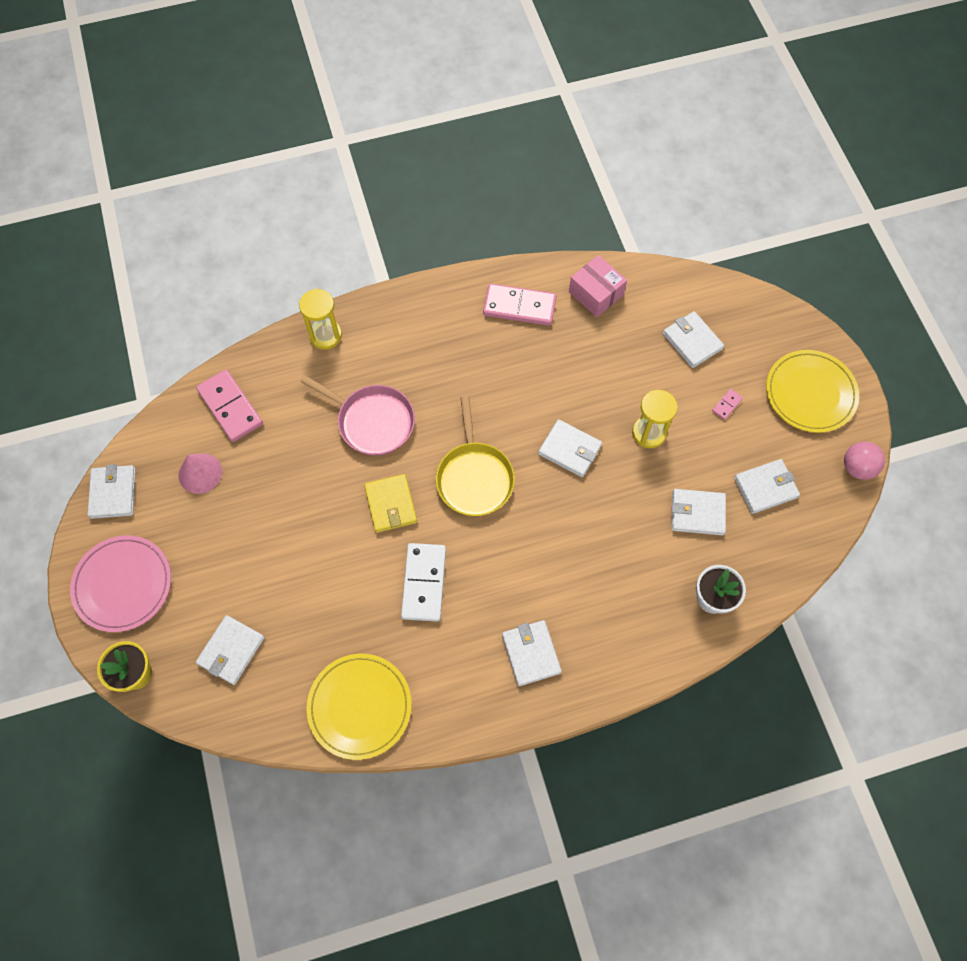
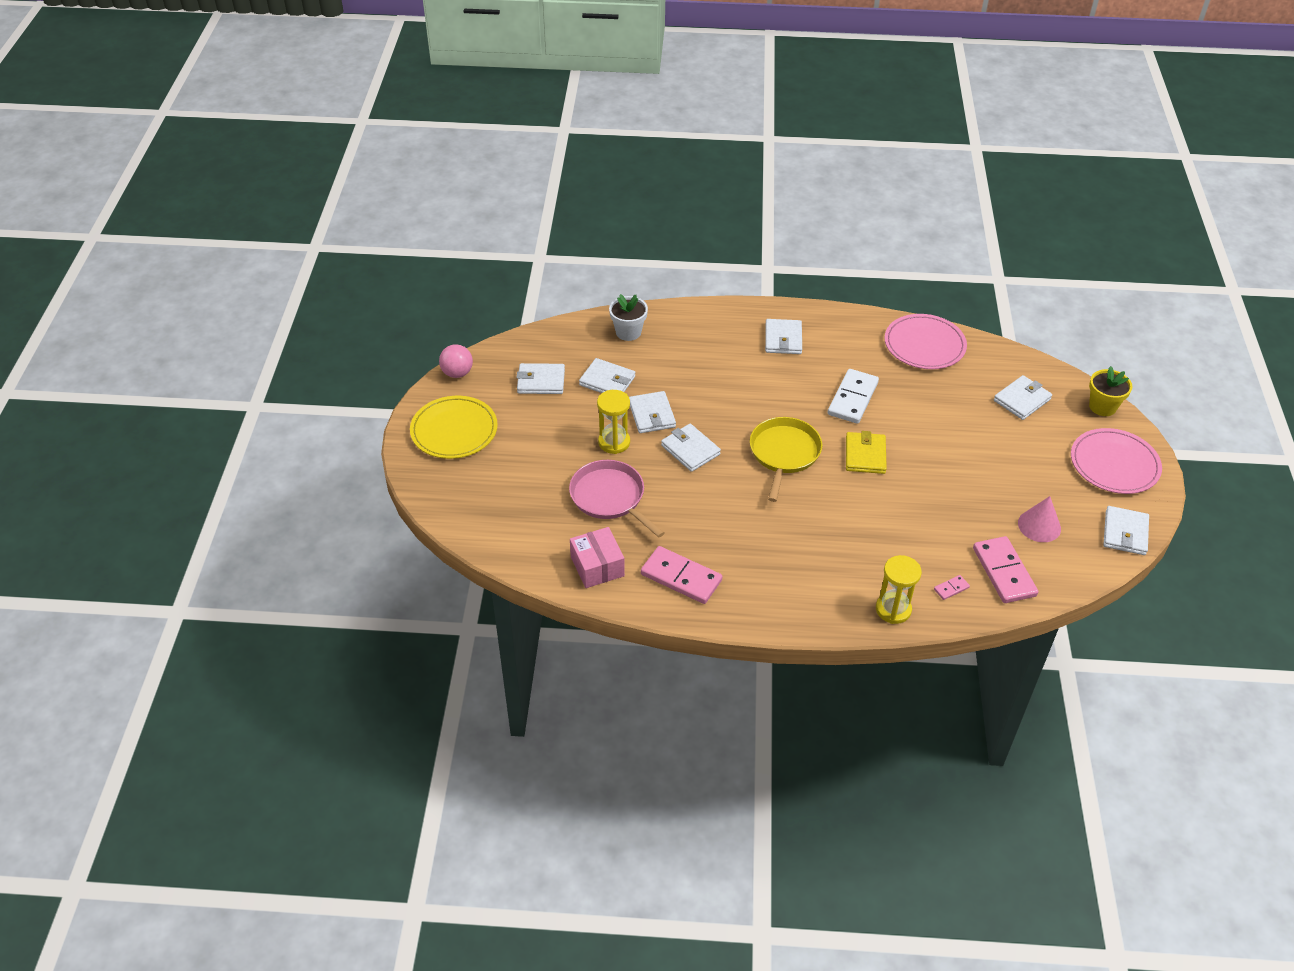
camera: 160 degrees left, 20 degrees down
pink pan [301,375,415,456] -> pink pan moved to [569,460,665,537]
yellow plate [306,654,412,760] -> pink plate [884,314,967,369]
white wallet [663,311,724,368] -> white wallet moved to [629,391,676,433]
pink domino [712,389,743,420] -> pink domino moved to [934,575,970,600]

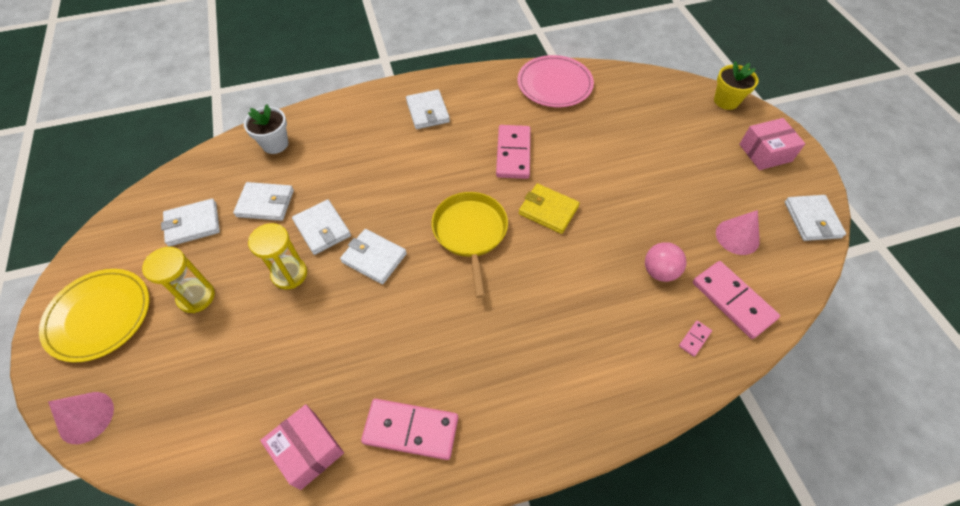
camera: 20 degrees left, 10 degrees up
pink ball [439,344,473,378] -> pink ball moved to [645,242,687,282]
pink pan [569,460,665,537] -> none
white domino [828,369,879,424] -> pink domino [496,125,531,179]
yellow wallet [846,431,887,474] -> yellow wallet turned 45 degrees counterclockwise [519,183,580,234]
yellow hourglass [876,555,922,624] -> yellow hourglass moved to [142,247,215,313]
white wallet [994,375,1052,420] -> none
pink plate [1071,428,1162,494] -> pink box [739,118,806,170]
none -> pink cone [48,392,114,444]

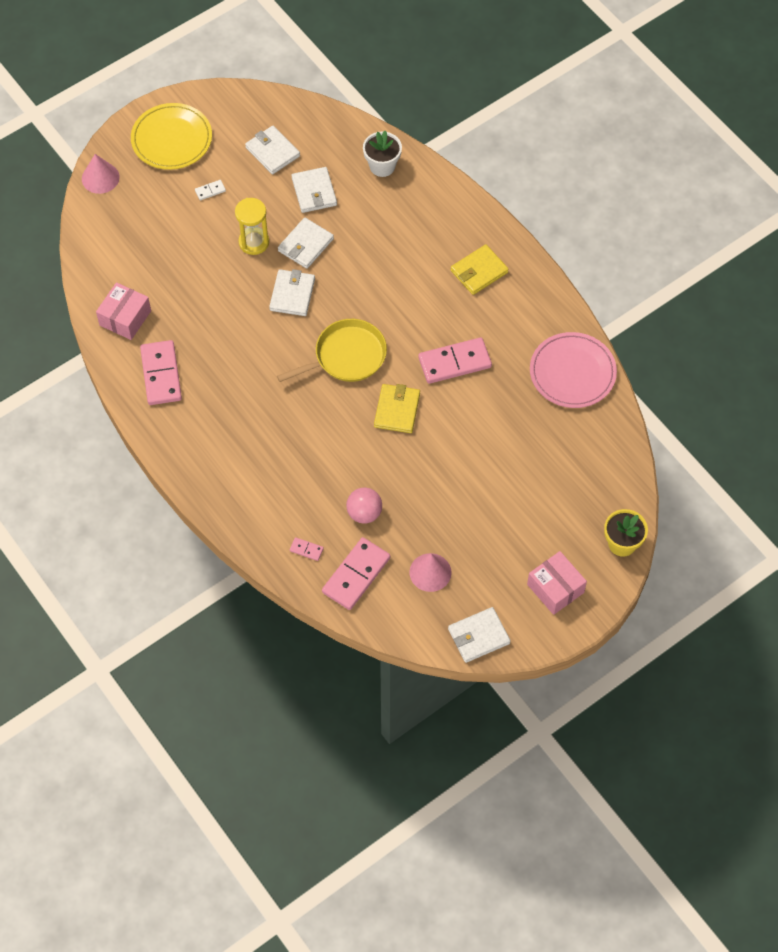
camera: 70 degrees right, 5 degrees up
yellow hourglass [142,247,215,313] -> white domino [195,180,226,200]
white wallet [406,89,450,129] -> yellow wallet [451,244,509,295]

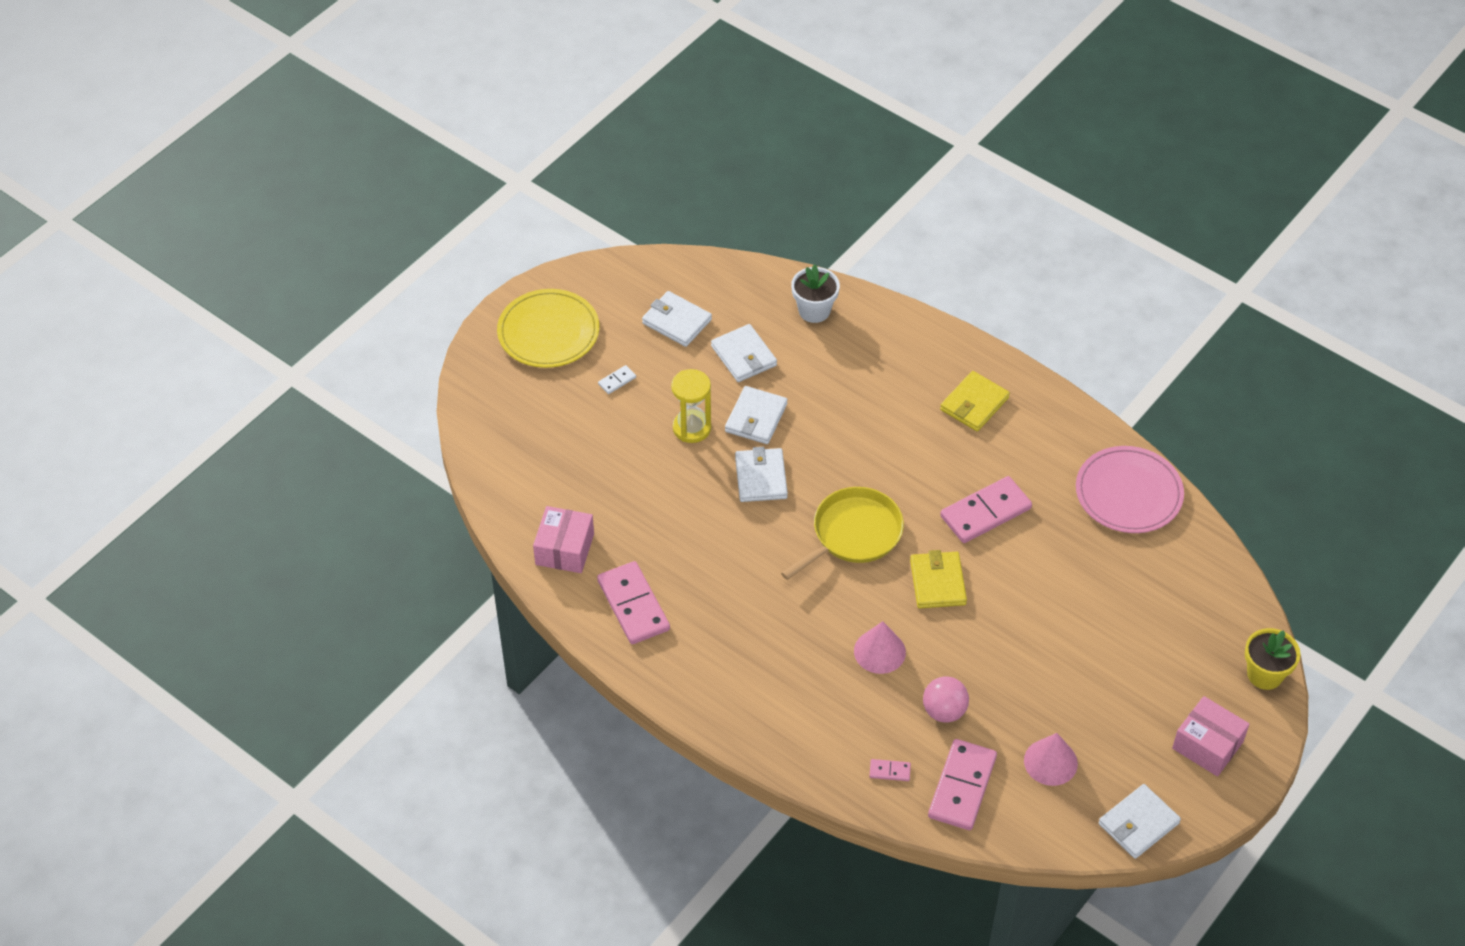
camera: 15 degrees left, 10 degrees down
pink cone [82,154,120,194] -> pink cone moved to [854,621,906,674]

